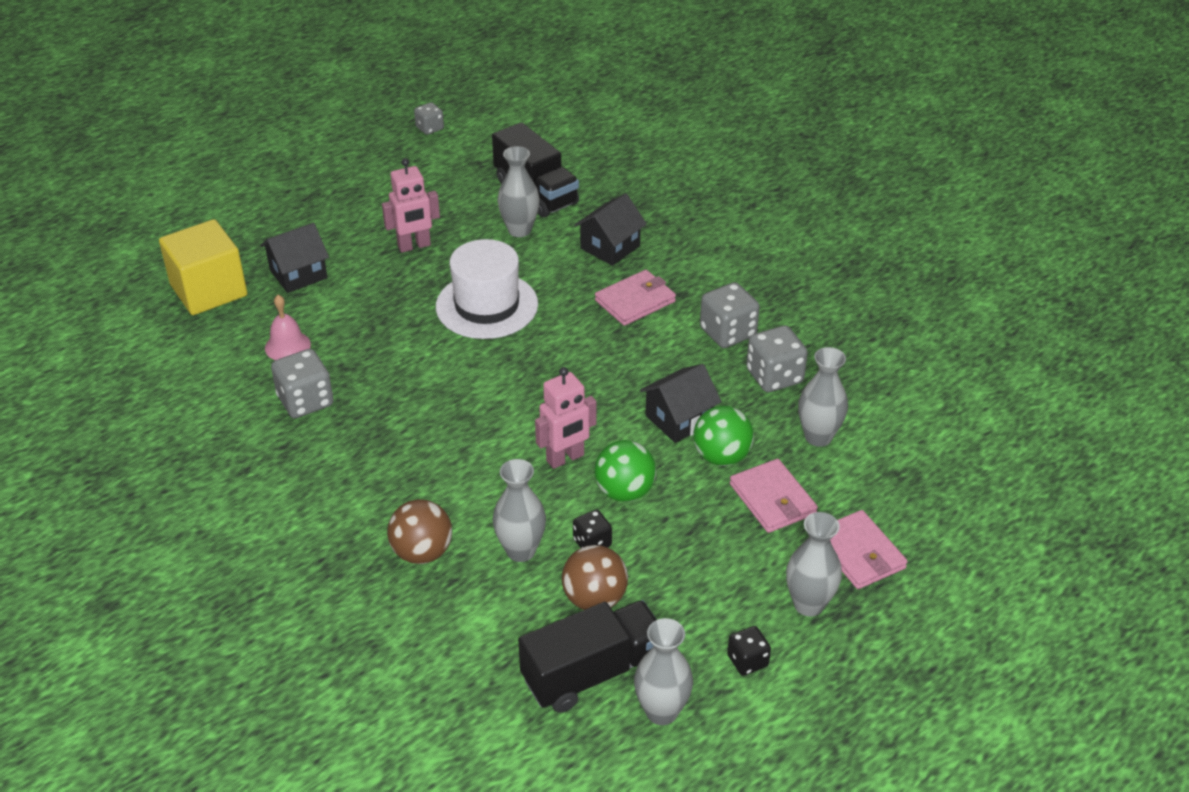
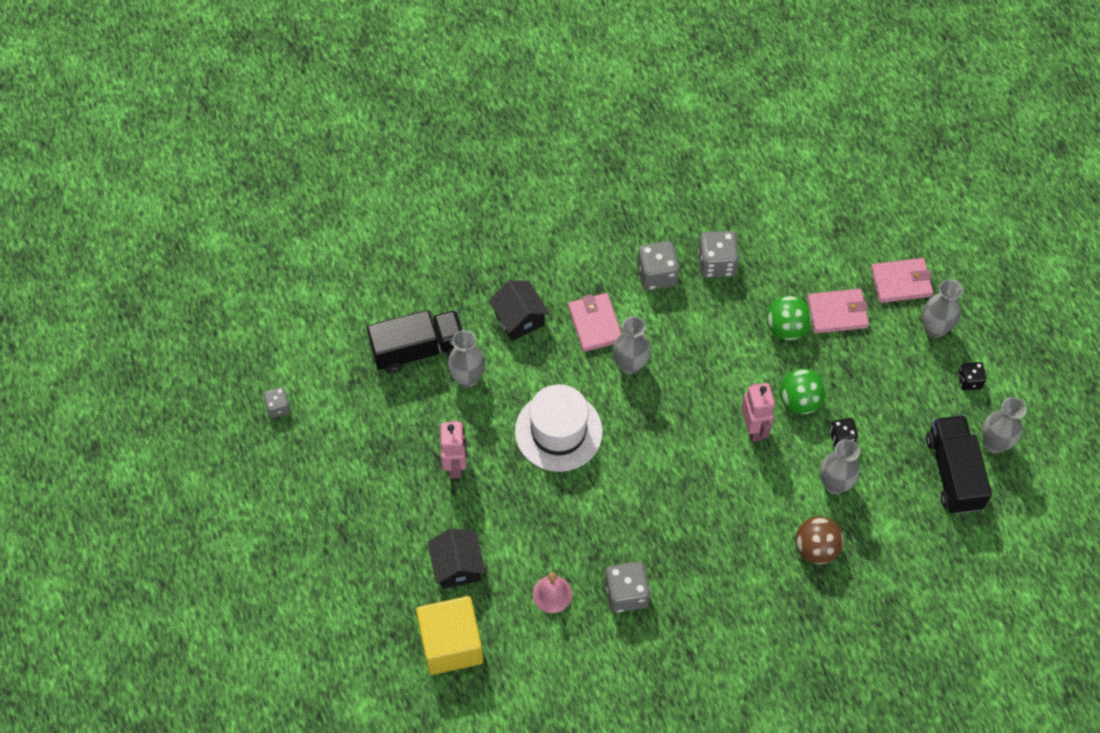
camera: 70 degrees left, 20 degrees up
brown ball [562,545,628,610] -> none
black house [640,364,722,443] -> none
grey vase [798,347,848,447] -> grey vase moved to [613,317,651,374]

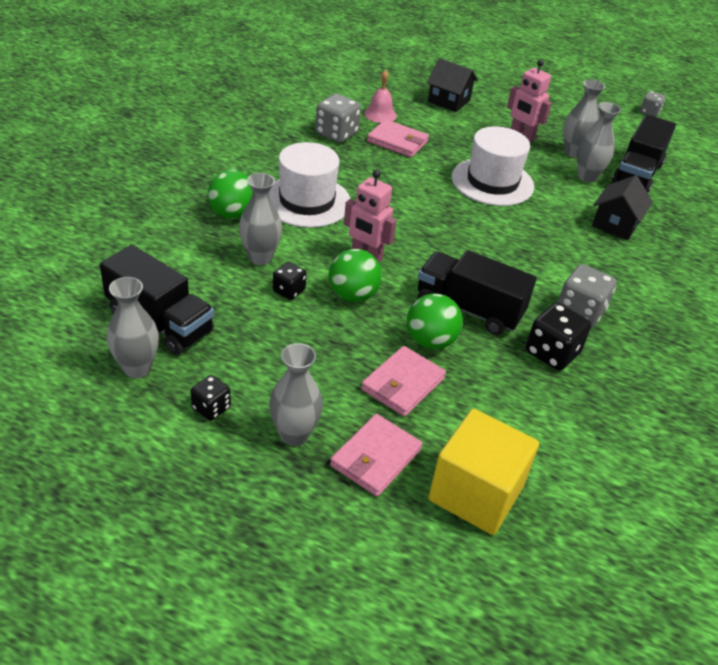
camera: 130 degrees right, 20 degrees down
yellow cube [416,596,483,675] -> yellow cube moved to [428,409,539,535]
black house [489,280,550,341] -> black house turned 75 degrees counterclockwise [592,175,653,240]
pink wallet [568,293,621,352] -> pink wallet moved to [367,119,429,157]
grey vase [613,317,651,374] -> grey vase moved to [564,79,605,158]
grey dice [698,231,739,278] -> black dice [526,303,591,371]
brown ball [795,516,844,564] -> green ball [208,170,253,219]
none -> white hat [269,142,351,228]
none -> black truck [418,250,536,335]

